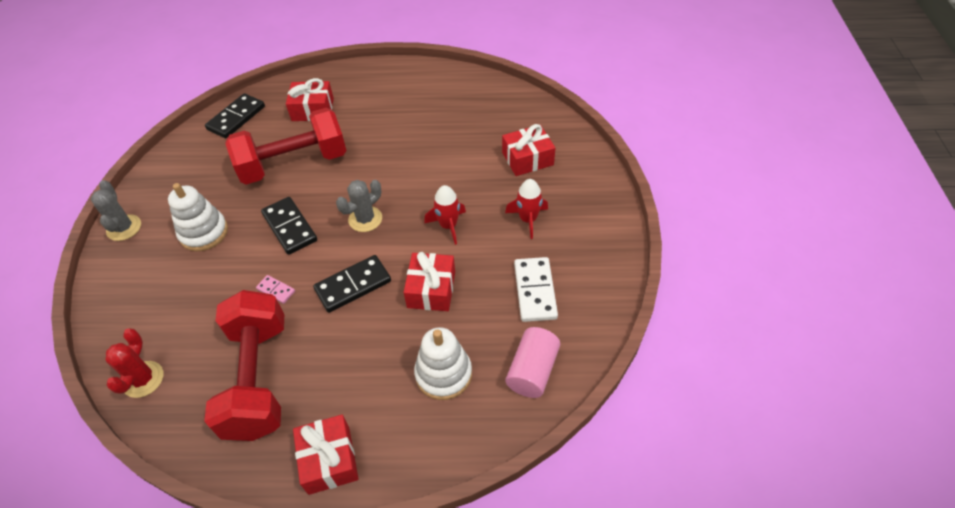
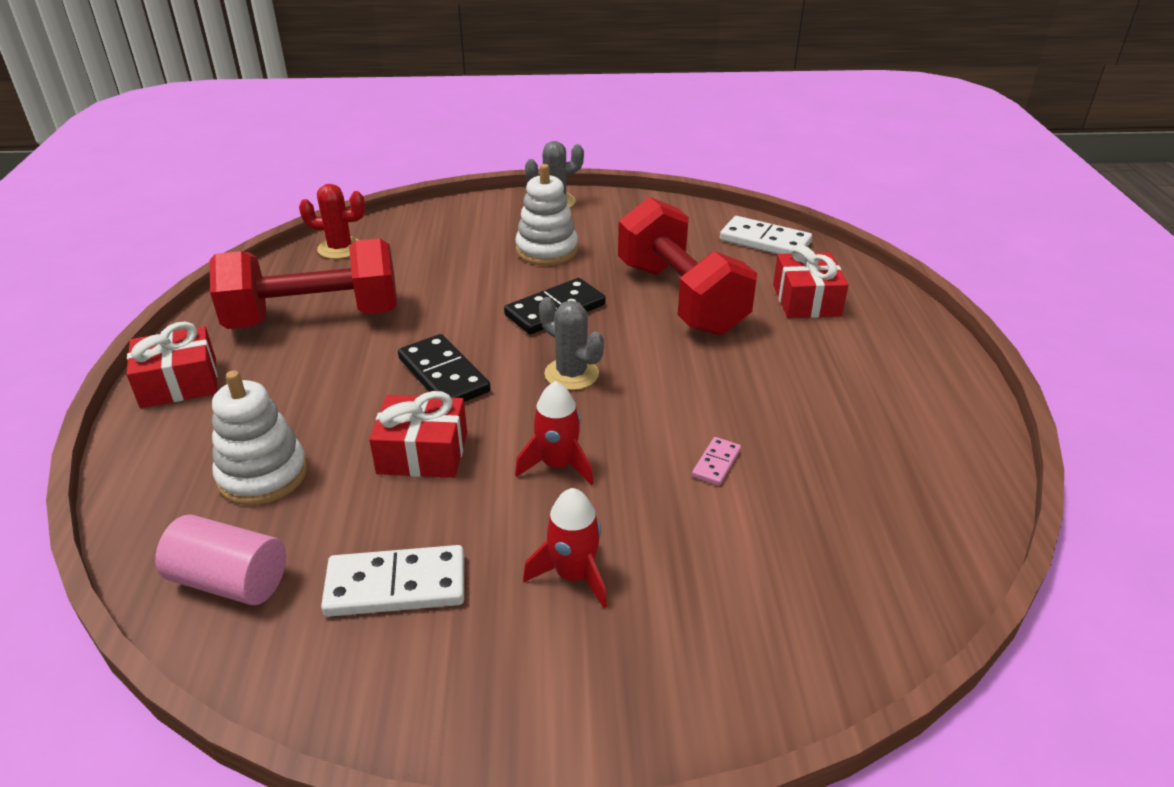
camera: 85 degrees right, 15 degrees down
black domino [205,93,265,138] -> white domino [720,216,812,254]
pink domino [256,275,295,304] -> pink domino moved to [692,437,741,486]
red gift [502,124,555,176] -> none

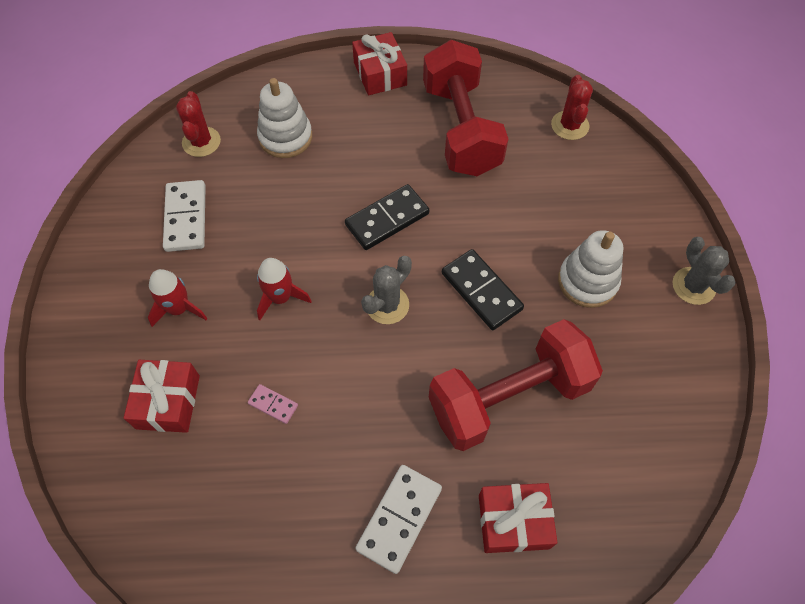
camera: 90 degrees right, 25 degrees up
pink cylinder [155,514,286,605] -> red cactus [176,91,221,157]
red gift [369,391,467,478] -> red gift moved to [124,360,200,433]
white domino [720,216,812,254] -> white domino moved to [355,465,442,574]

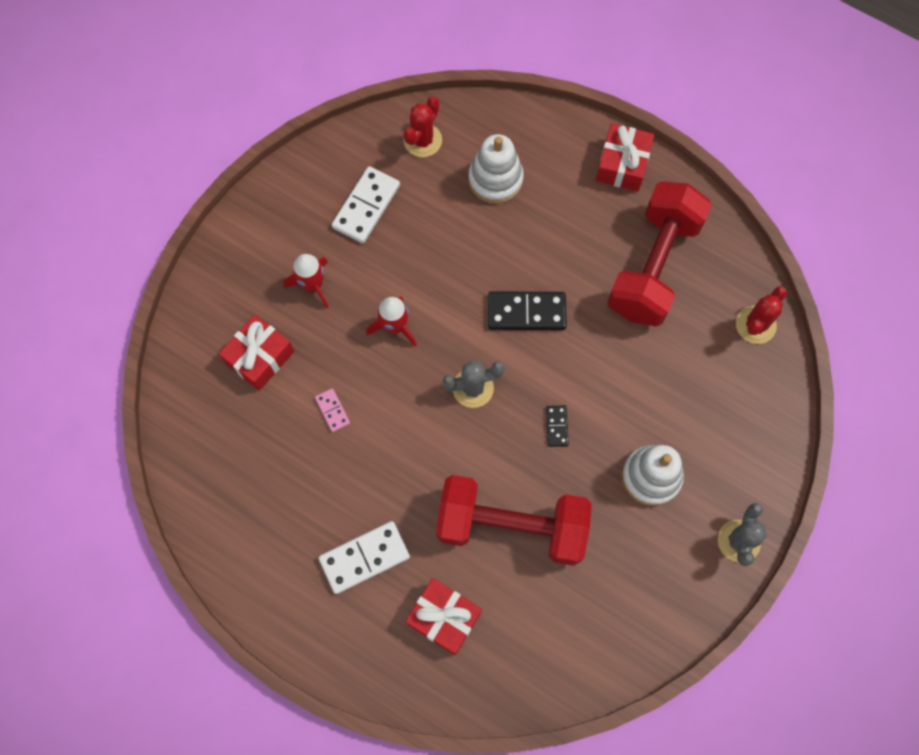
camera: 35 degrees right, 10 degrees up
black domino [442,249,524,330] -> black domino [546,406,569,447], size x0.52

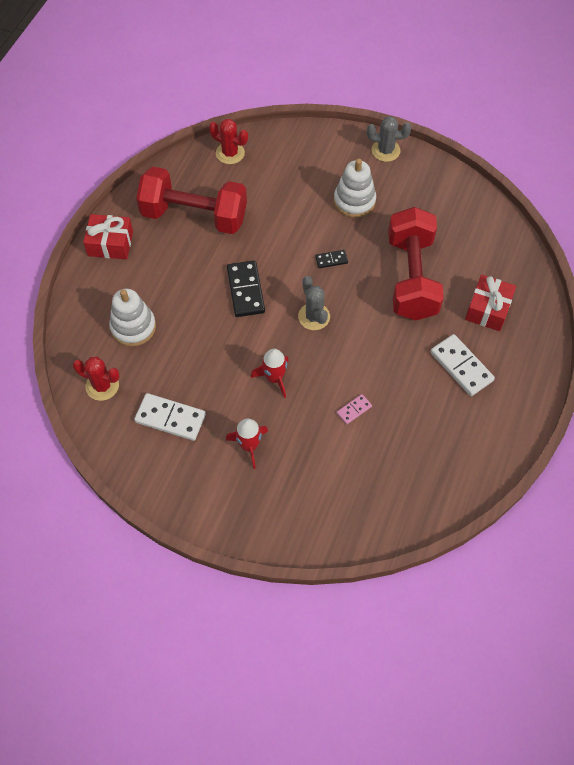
camera: 100 degrees left, 10 degrees down
red gift [219,314,294,391] -> none

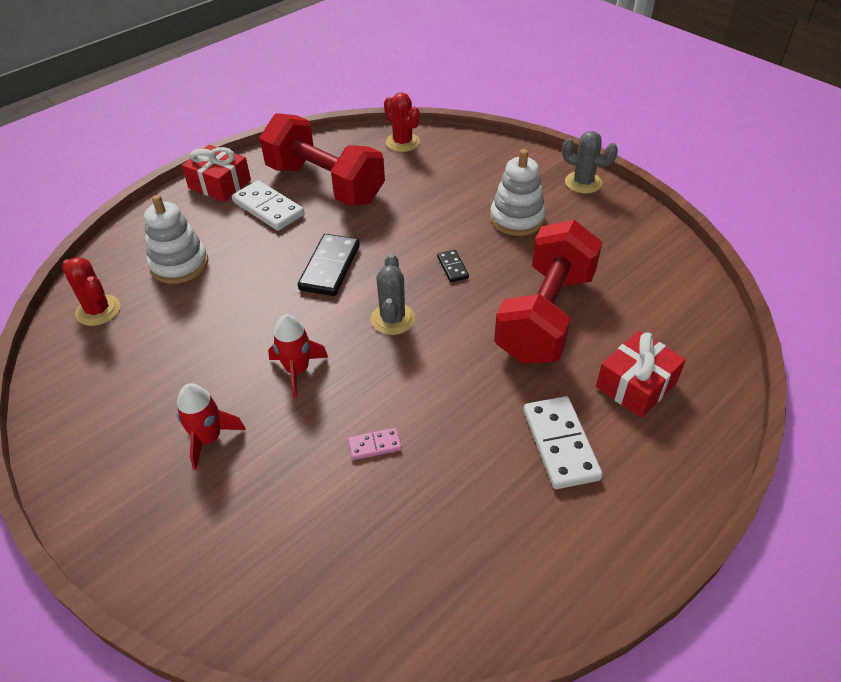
camera: 25 degrees right, 15 degrees down
white domino [134,393,206,441] -> white domino moved to [232,180,305,231]
black domino [315,250,348,268] -> black domino turned 60 degrees clockwise [437,250,469,282]

